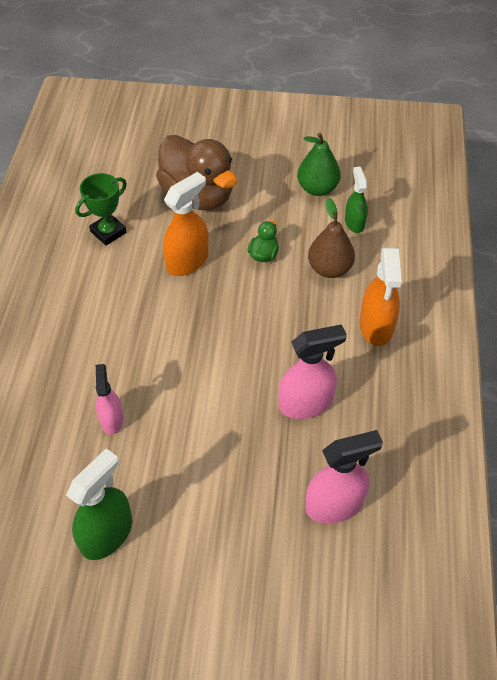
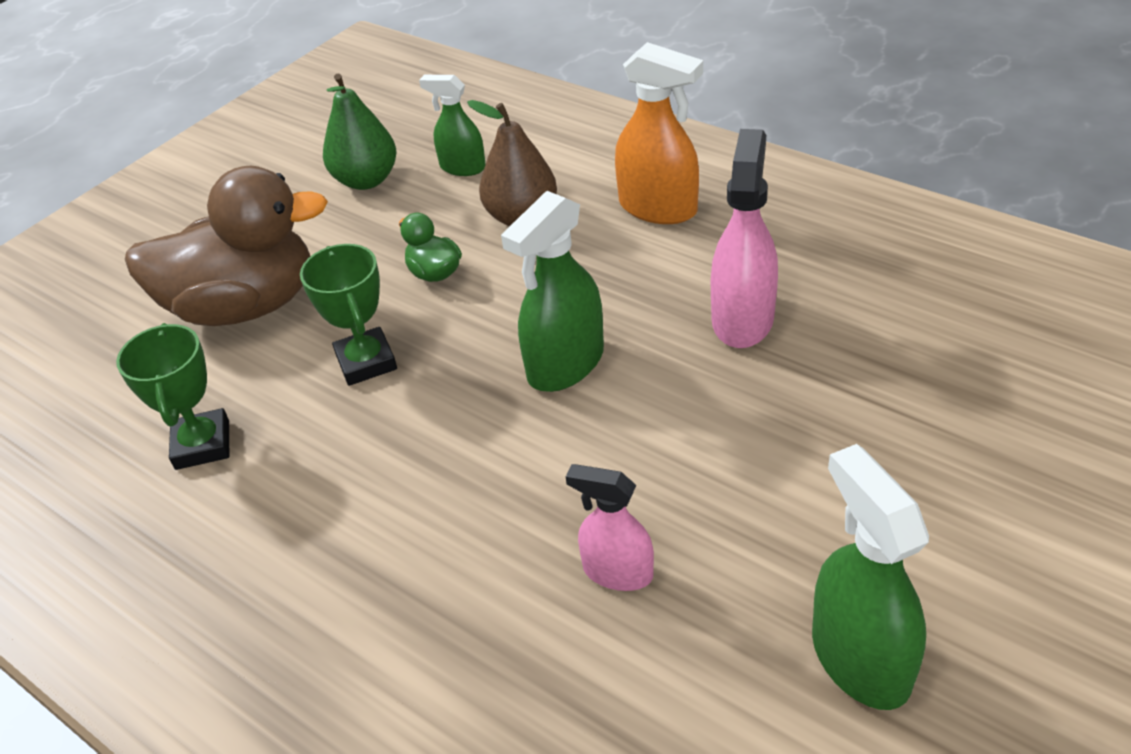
camera: 55 degrees left, 10 degrees down
orange spray bottle [163,172,208,276] -> green trophy [300,244,397,386]
pink spray bottle [305,430,383,523] -> none
none -> green spray bottle [501,191,604,392]

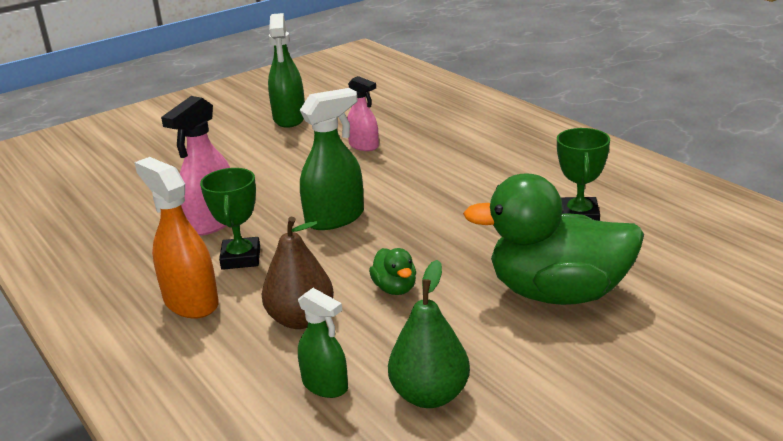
camera: 165 degrees left, 15 degrees down
brown duck [125,166,328,326] -> green duck [463,173,644,305]
green trophy [300,244,397,386] -> green trophy moved to [200,168,260,270]

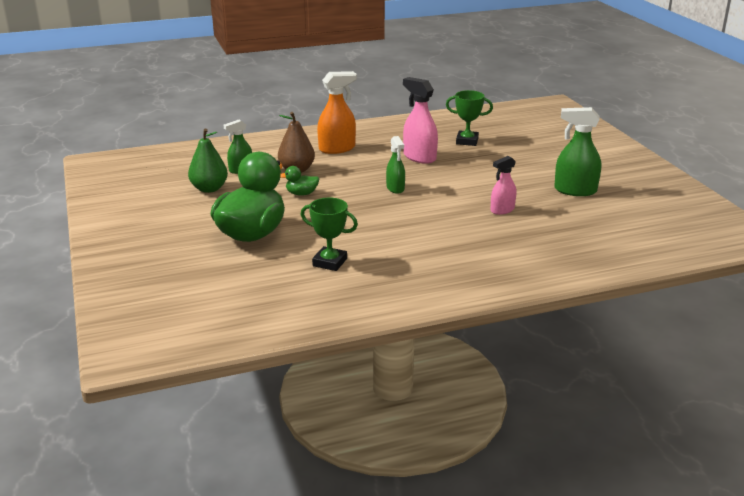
camera: 105 degrees right, 0 degrees up
green trophy [200,168,260,270] -> green trophy moved to [446,90,493,146]
green spray bottle [300,88,364,230] -> green spray bottle [386,136,405,194], size x0.63

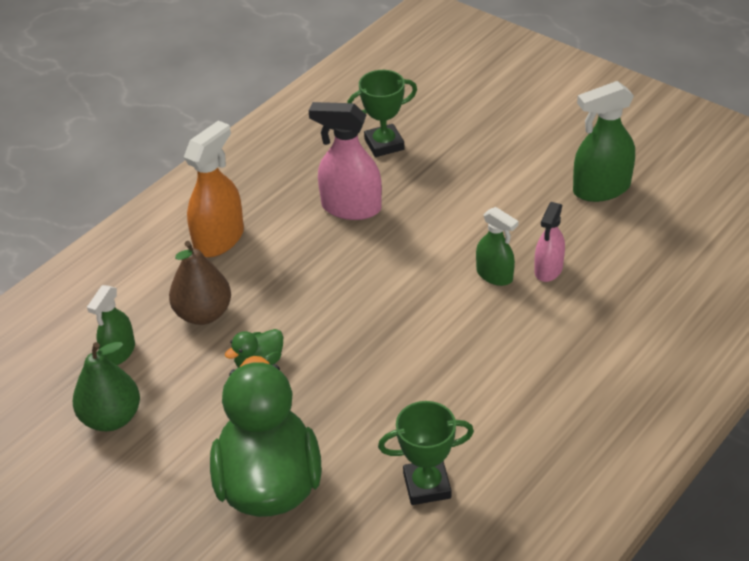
camera: 30 degrees left, 15 degrees up
green spray bottle [386,136,405,194] -> green spray bottle moved to [476,207,519,286]

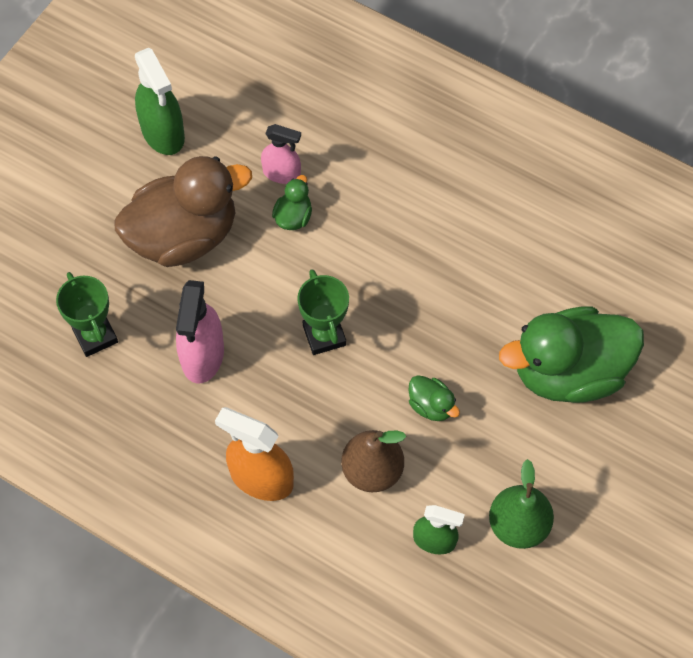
camera: 100 degrees left, 20 degrees up
green trophy [378,401,474,505] -> green trophy moved to [298,269,349,355]
green spray bottle [476,207,519,286] -> green duck [272,175,312,230]
none -> brown duck [114,156,252,267]

